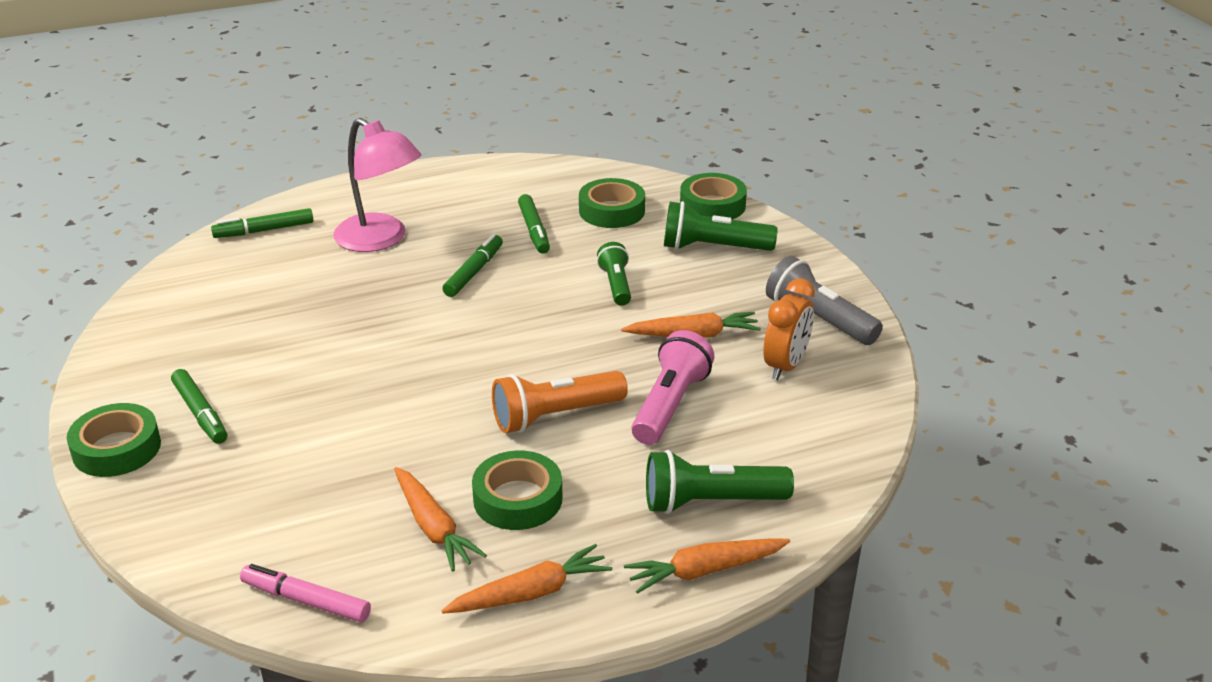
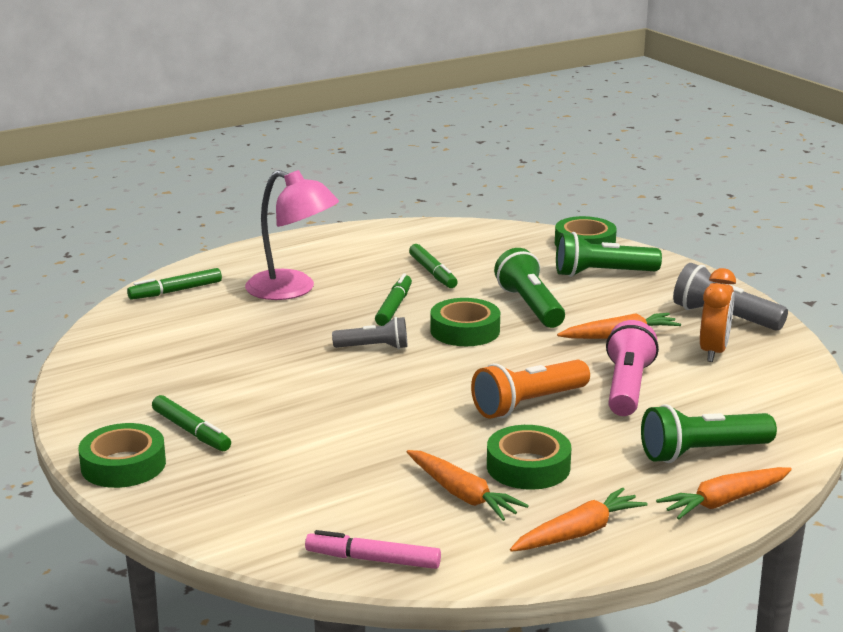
camera: 10 degrees left, 10 degrees down
green tape [579,178,645,228] -> green tape moved to [430,298,500,346]
green flashlight [597,242,631,306] -> green flashlight [494,248,565,328], size x1.54
none -> grey flashlight [332,317,407,349]

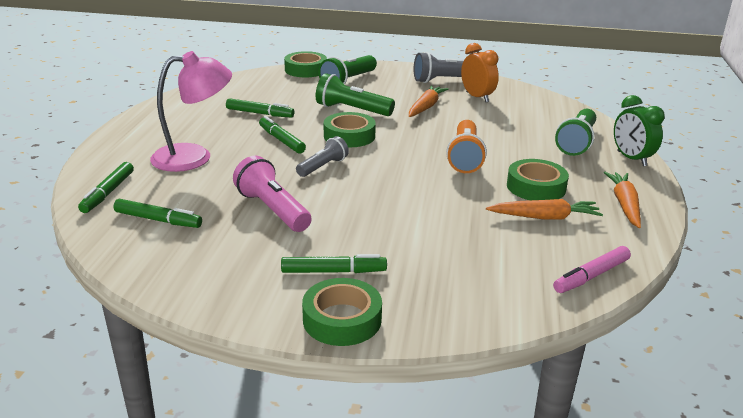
camera: 50 degrees left, 5 degrees up
pink flashlight [606,320,659,416] -> pink flashlight moved to [233,156,312,232]
orange carrot [656,467,792,519] -> green clock [614,95,664,166]
none -> green marker [113,199,202,228]

